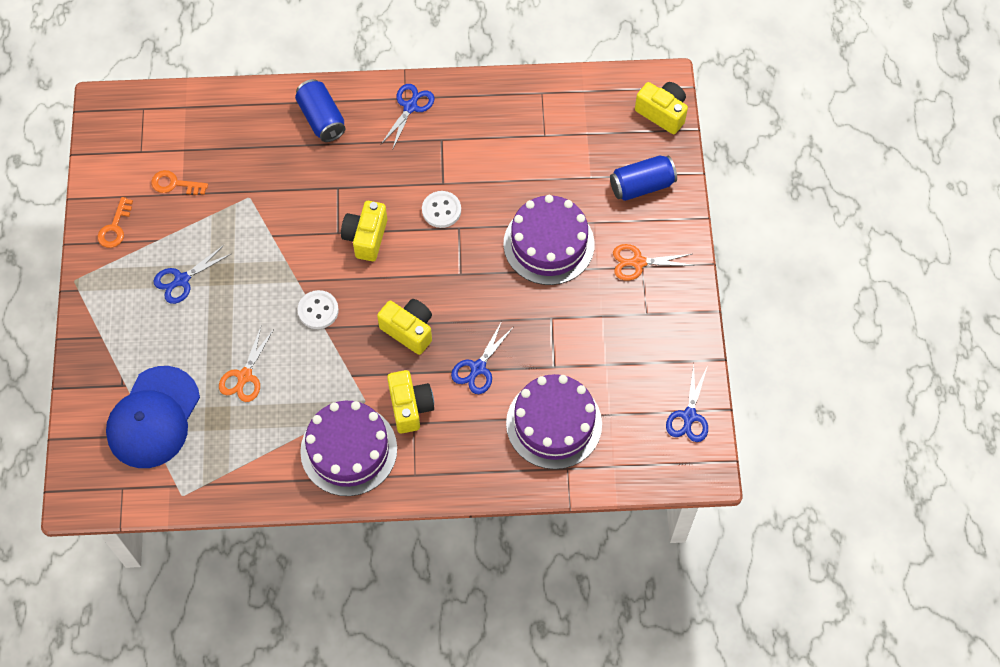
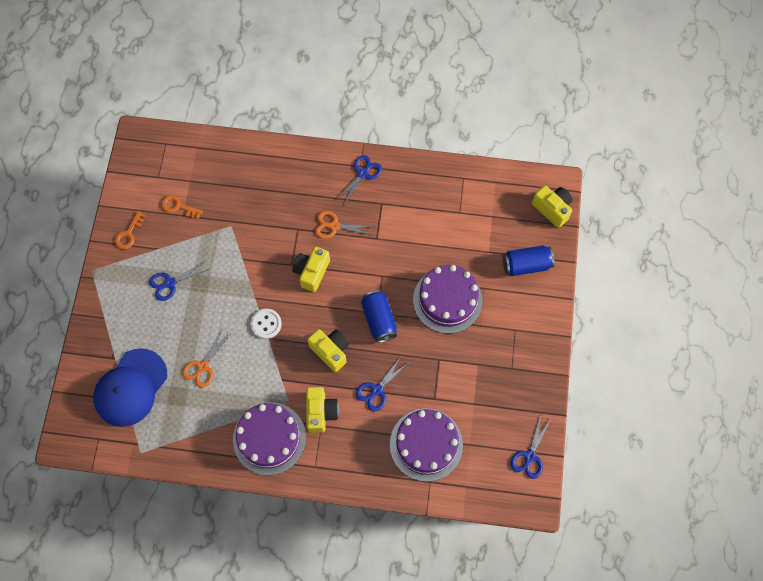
camera: 10 degrees right, 5 degrees up
blue can [295,79,346,142] -> blue can moved to [361,290,397,343]
white button [422,191,461,228] -> none
orange scissors [613,244,694,281] -> orange scissors moved to [315,211,376,239]

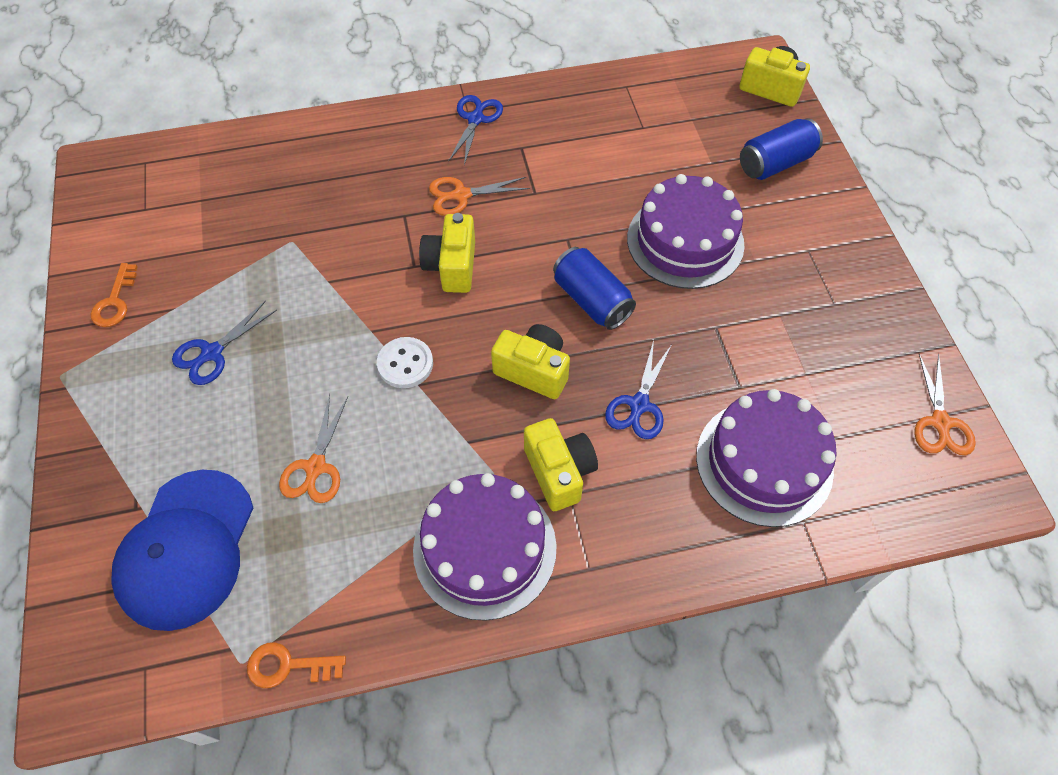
camera: 20 degrees left, 10 degrees down
orange key [161,195,203,219] -> orange key moved to [247,642,346,688]
blue scissors [511,415,551,479] -> orange scissors [914,354,976,455]

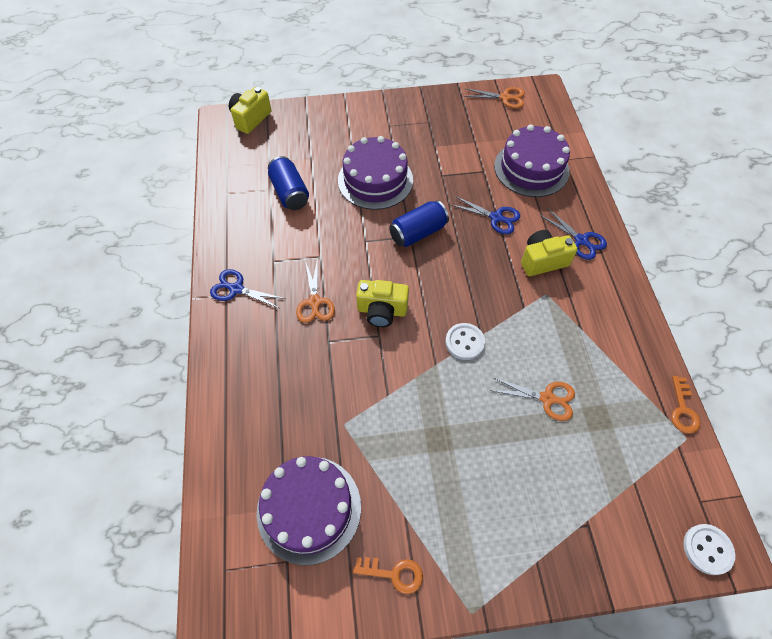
camera: 85 degrees left, 0 degrees up
blue cap [111,470,253,631] -> none
blue scissors [172,300,277,385] -> blue scissors moved to [540,209,607,260]
purple cake [413,473,557,621] -> purple cake moved to [257,456,361,565]
yellow camera [491,324,570,399] -> none
blue can [740,118,823,180] -> blue can moved to [268,156,309,210]
none -> white button [683,524,735,575]

